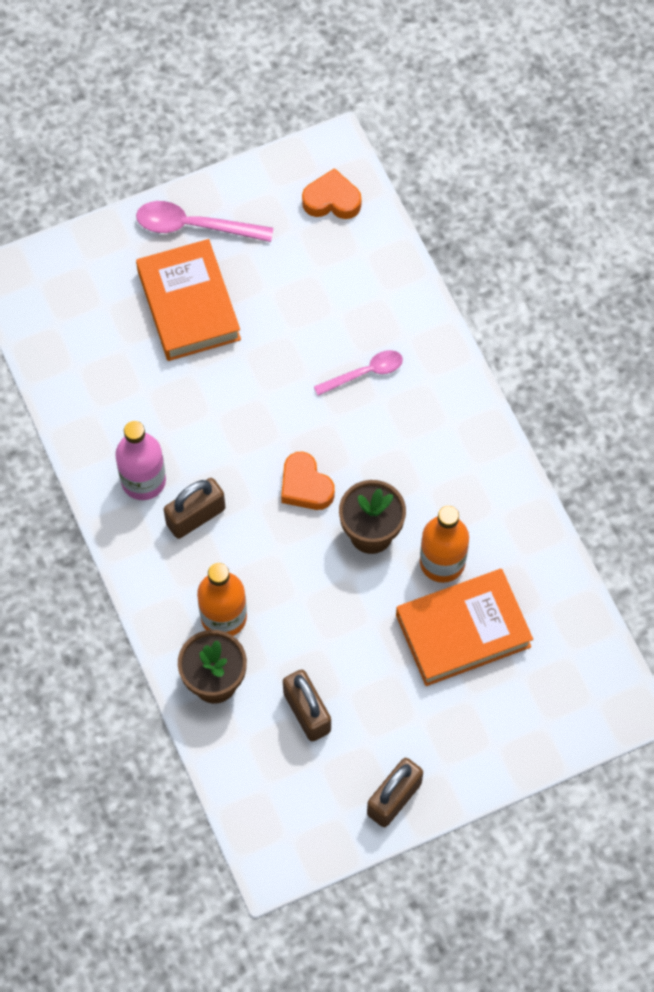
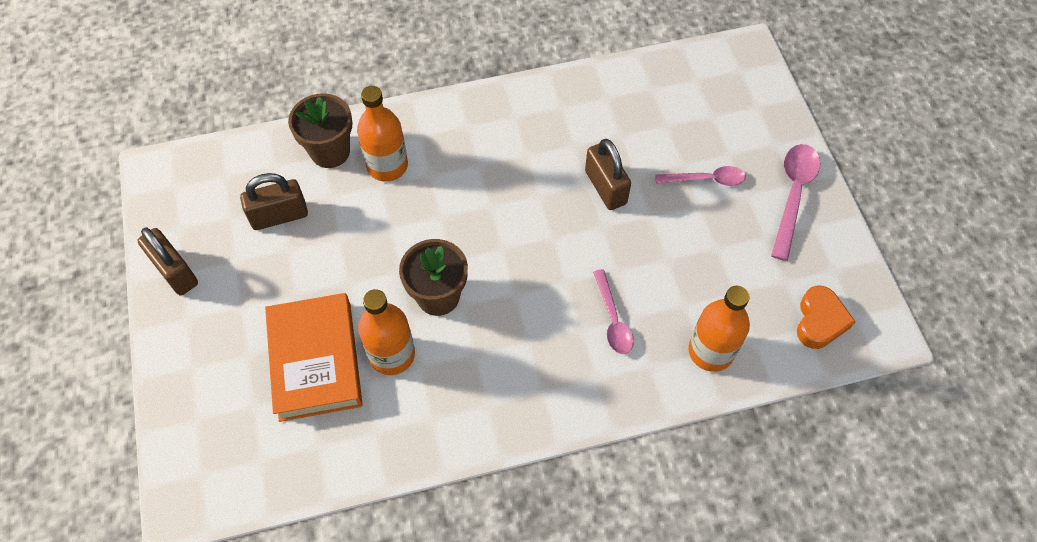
camera: 100 degrees right, 5 degrees down
pink bottle [115,421,166,500] -> none
orange book [136,239,241,361] -> pink spoon [655,166,746,186]
brown padlock [164,478,225,539] -> brown padlock moved to [585,139,631,210]
orange heart [281,451,335,510] -> none
none -> orange bottle [688,286,750,372]

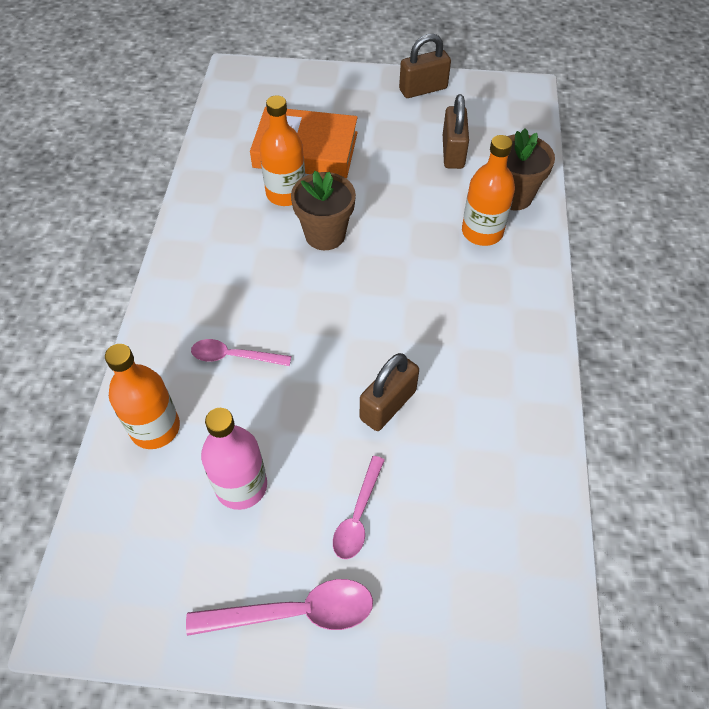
camera: 110 degrees right, 5 degrees down
brown padlock [585,139,631,210] -> brown padlock turned 45 degrees counterclockwise [360,353,419,431]
pink spoon [771,144,820,261] -> pink spoon turned 45 degrees counterclockwise [186,579,373,636]
orange heart [797,285,856,349] -> none
none -> pink bottle [201,408,267,510]

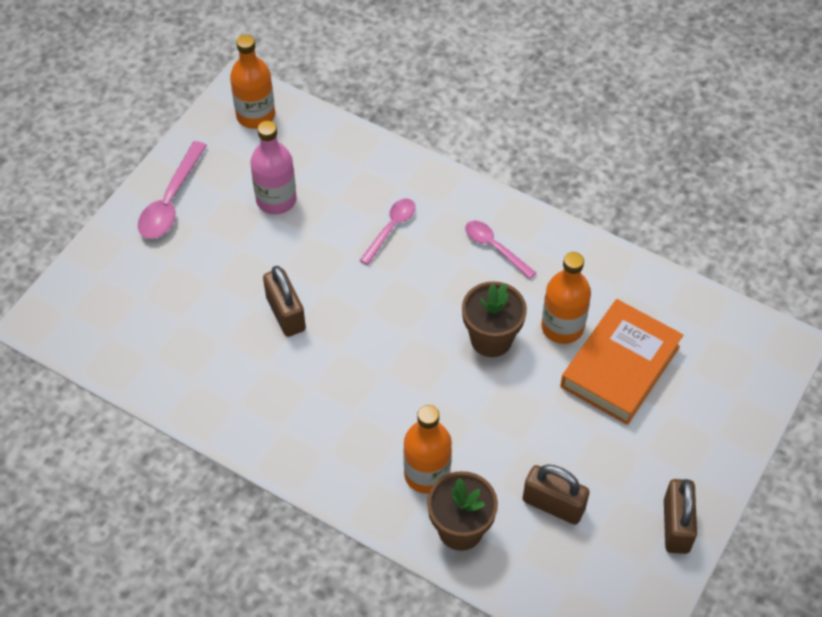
camera: 115 degrees right, 0 degrees up
orange bottle [105,344,180,449] -> orange bottle moved to [230,34,275,129]
pink spoon [333,456,385,559] -> pink spoon moved to [465,221,536,279]

